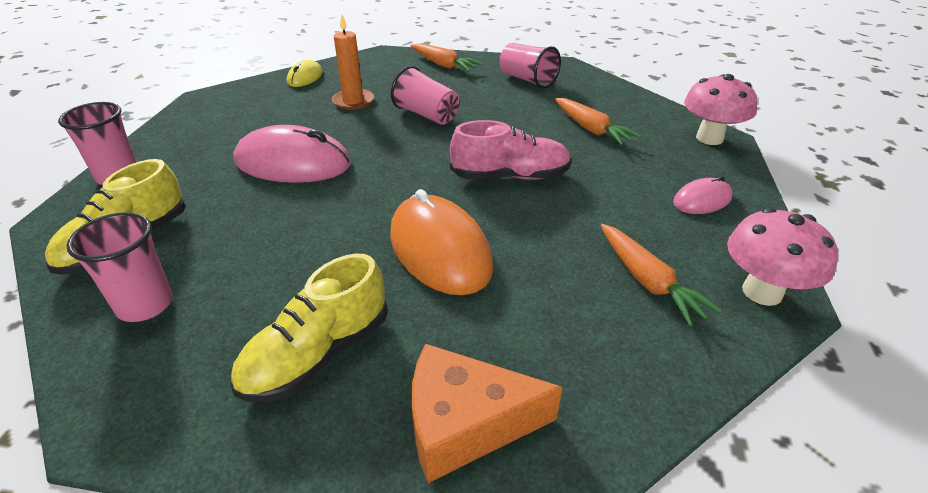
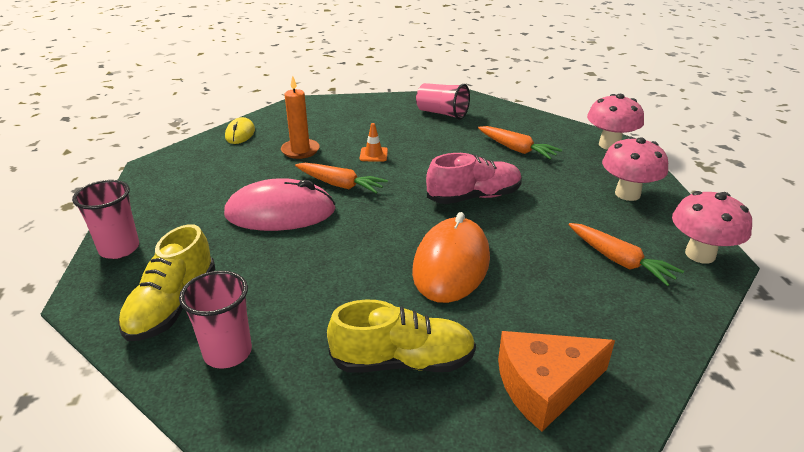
camera: 15 degrees left, 5 degrees down
yellow shoe [230,254,388,402] -> yellow shoe turned 120 degrees counterclockwise [327,300,476,373]
orange mouse [390,189,494,295] -> orange mouse turned 60 degrees clockwise [412,212,490,303]
pink cup [391,66,459,125] -> orange traffic cone [360,123,388,162]
orange carrot [410,43,483,71] -> orange carrot moved to [295,163,388,194]
pink mouse [673,176,733,214] -> pink mushroom [602,137,668,201]

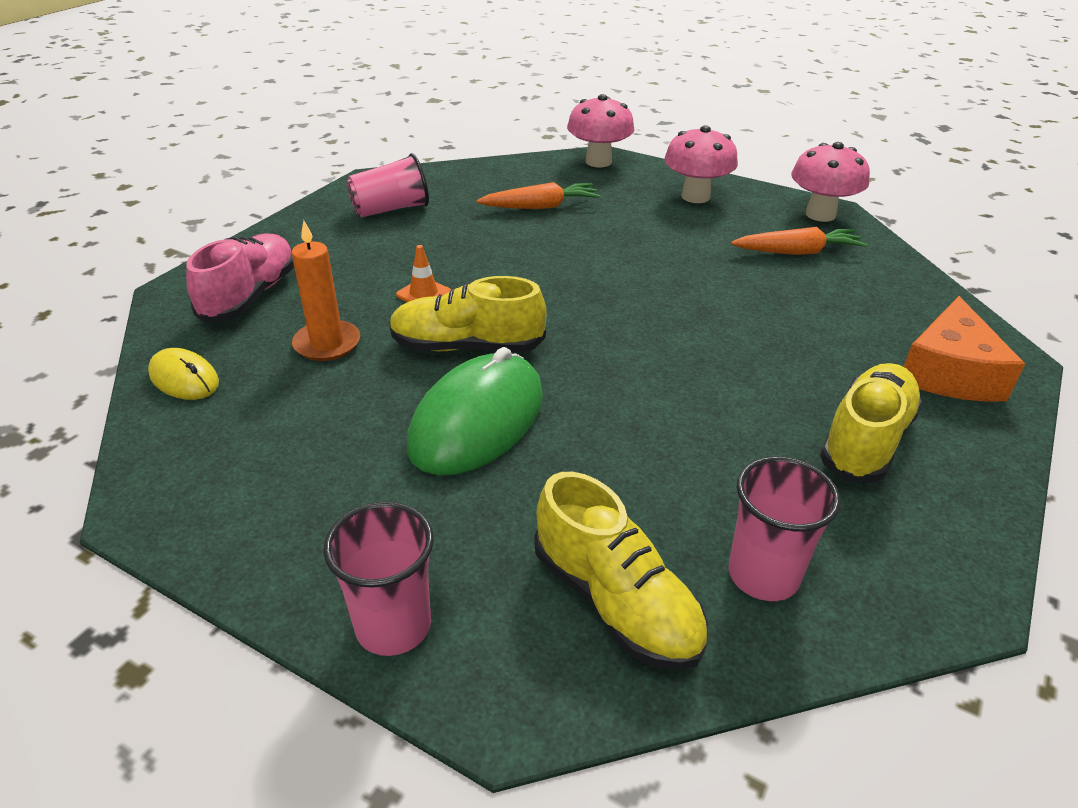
camera: 55 degrees left, 5 degrees up
pink mouse [224,178,336,231] -> green mouse [407,347,543,475]
orange carrot [295,163,388,194] -> yellow shoe [389,276,547,352]
orange mouse [412,212,490,303] -> none
pink shoe [426,153,522,204] -> pink shoe moved to [186,234,294,323]

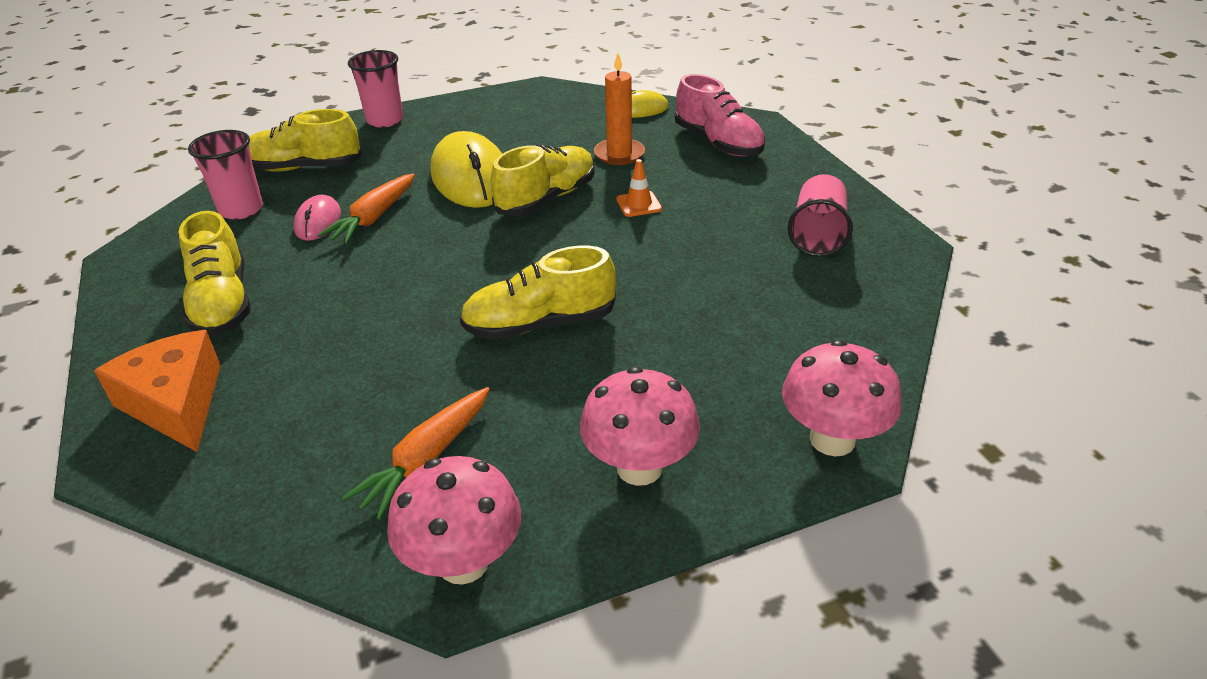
camera: 130 degrees right, 0 degrees up
green mouse [407,347,543,475] -> yellow mouse [431,131,502,208]
orange carrot [476,182,601,209] -> orange carrot moved to [318,174,415,244]
none -> pink mouse [293,195,341,241]
none -> yellow shoe [459,246,616,340]

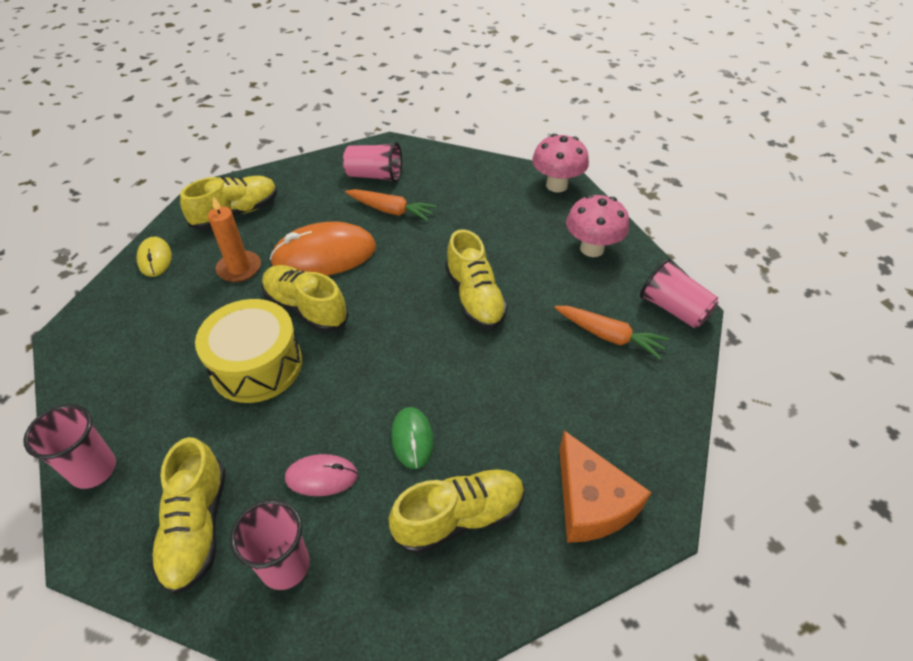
camera: 95 degrees left, 10 degrees up
orange cheese [94,330,221,452] -> orange cheese turned 75 degrees counterclockwise [559,431,651,543]
orange carrot [318,174,415,244] -> orange carrot moved to [345,189,437,221]
pink mushroom [387,456,521,585] -> pink cup [640,259,718,328]
yellow mouse [431,131,502,208] -> yellow drum [195,299,302,403]
orange traffic cone [616,159,662,217] -> orange mouse [270,222,376,276]
pink shoe [675,74,765,156] -> yellow shoe [180,176,277,230]
none -> green mouse [391,407,434,469]

